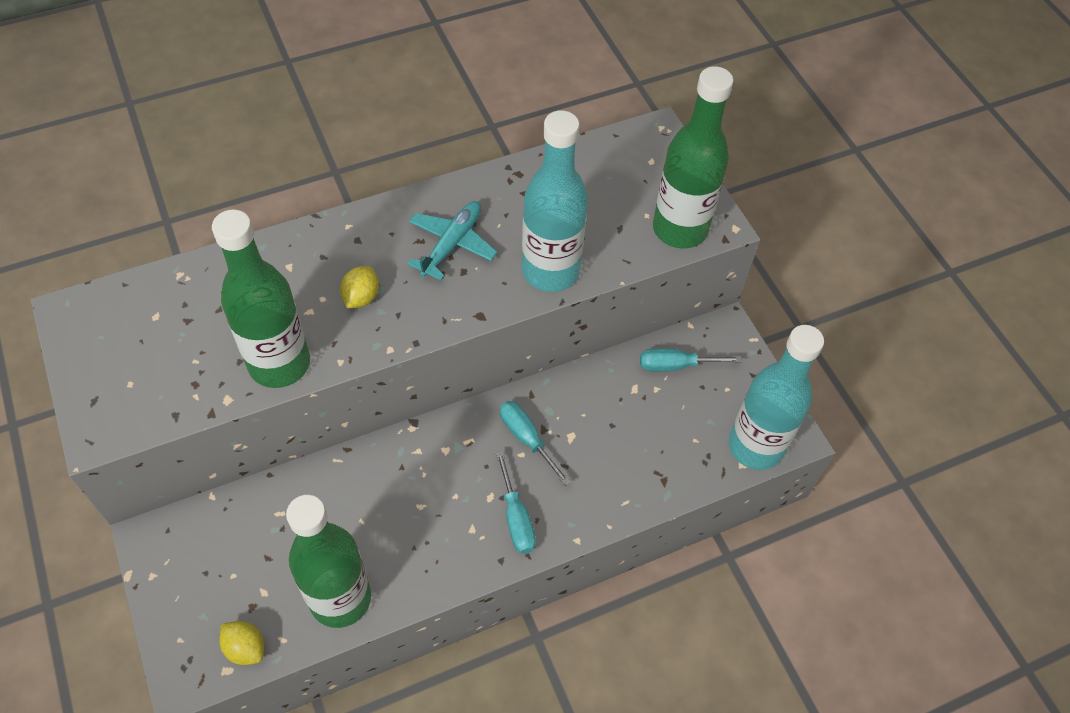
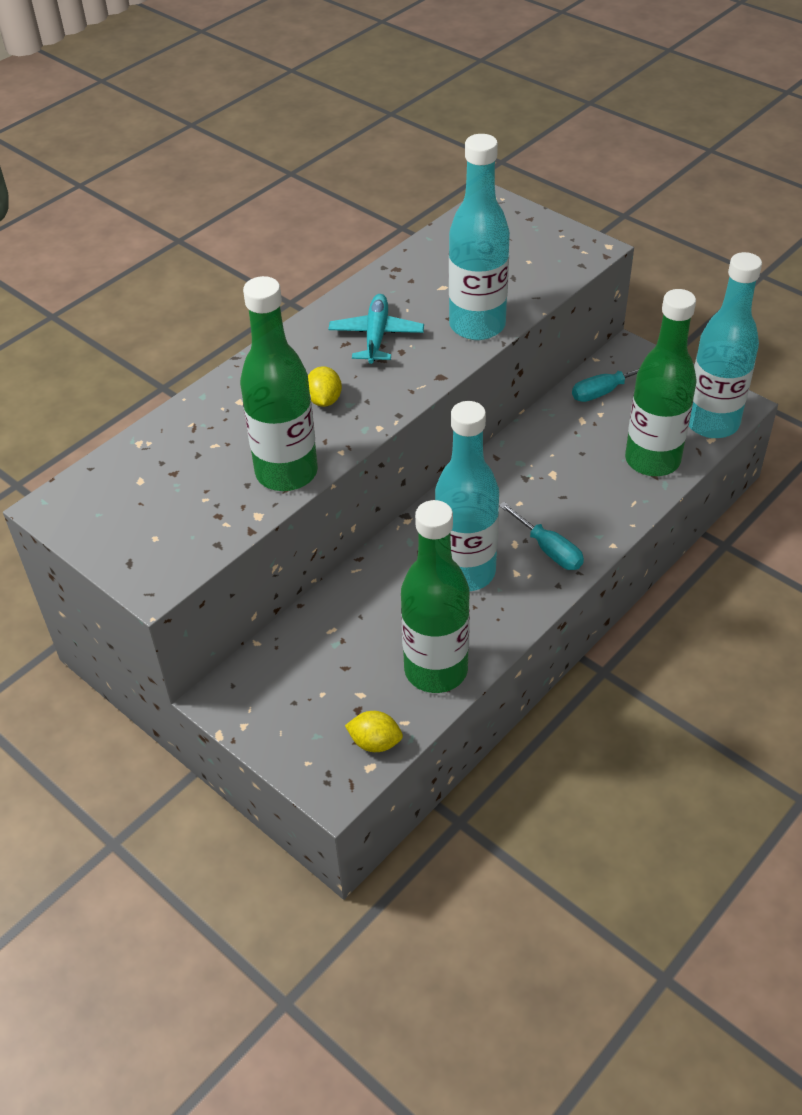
camera: 20 degrees left, 10 degrees down
turquoise screwdriver [500,401,571,486] -> none
green bottle [653,66,734,248] -> green bottle moved to [625,289,697,476]
none -> turquoise bottle [435,401,499,591]

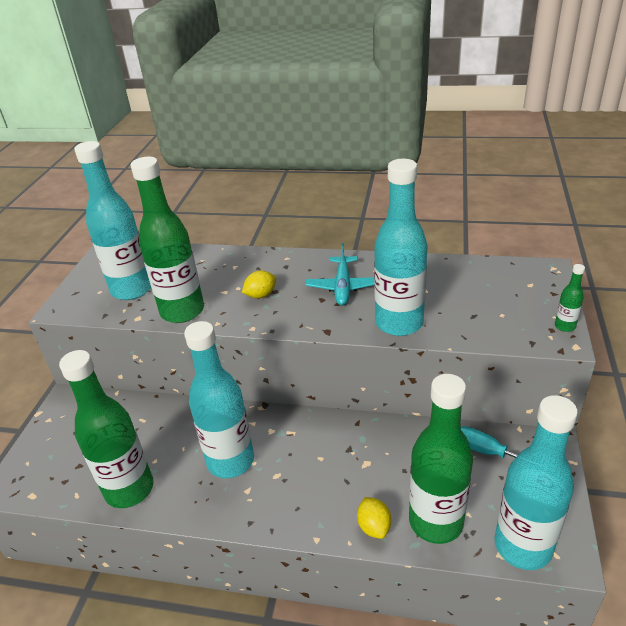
camera: 60 degrees right, 10 degrees down
turquoise plane [328,294,424,364] -> turquoise plane turned 120 degrees clockwise [306,243,374,306]
yellow lemon [345,711,403,752] -> yellow lemon moved to [357,497,391,539]
turquoise screwdriver [499,502,584,570] -> none
none -> turquoise bottle [74,141,151,300]
none -> green bottle [555,264,585,332]

